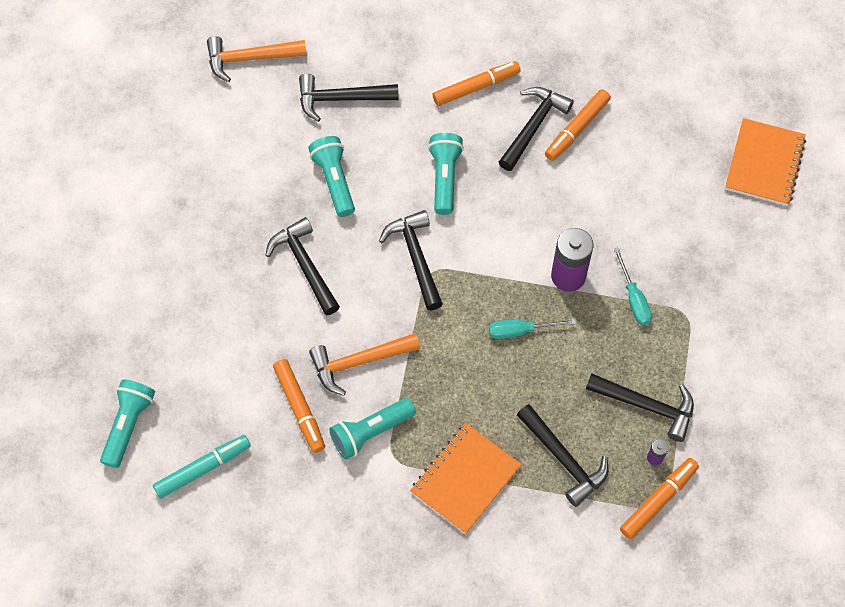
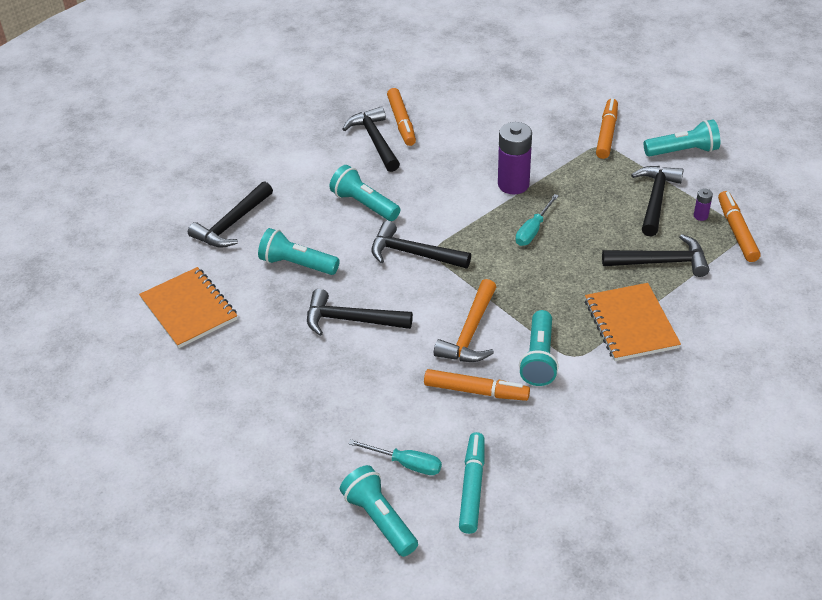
camera: 50 degrees left, 20 degrees down
orange hammer [207,36,307,82] -> none
orange marker [433,61,521,106] -> orange marker moved to [596,98,618,159]
black hammer [586,373,694,442] -> black hammer turned 45 degrees counterclockwise [631,166,684,237]
turquoise screwdriver [614,248,652,325] -> turquoise screwdriver moved to [348,439,442,475]
orange notebook [725,118,806,206] -> orange notebook moved to [139,267,238,348]
none -> turquoise flashlight [644,120,720,157]

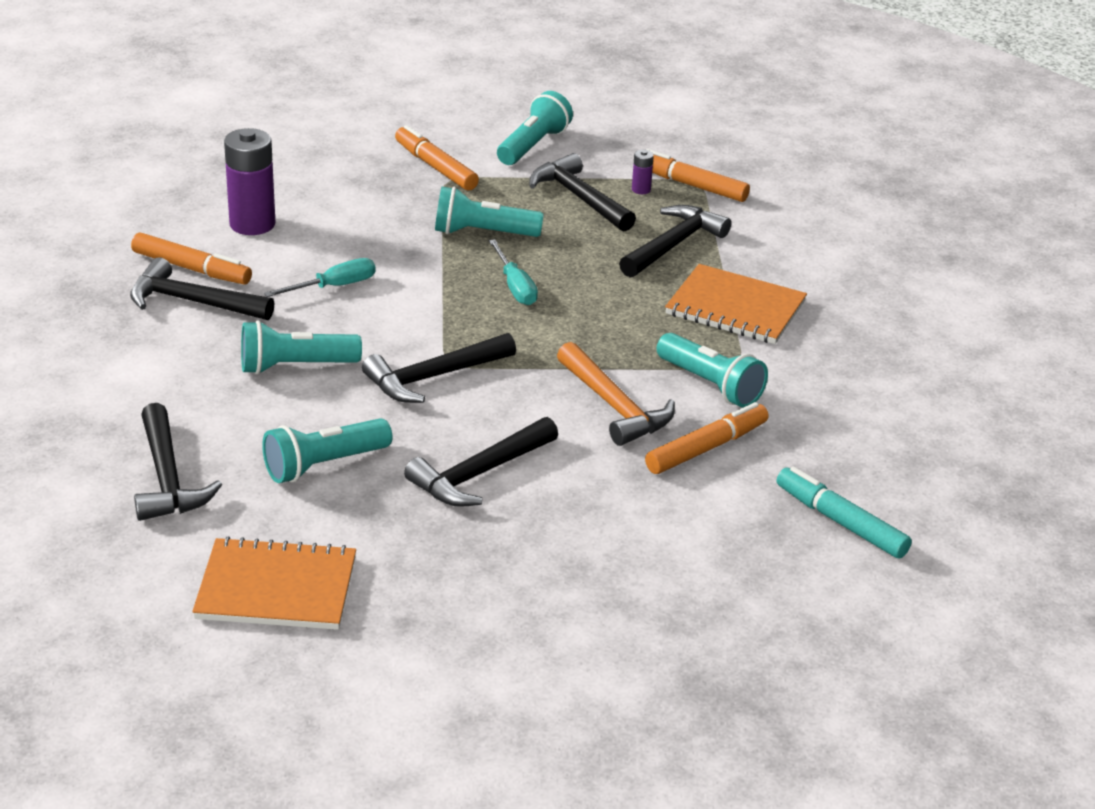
camera: 55 degrees left, 10 degrees down
turquoise flashlight [340,465,418,557] -> turquoise flashlight moved to [435,186,544,237]
turquoise screwdriver [348,439,442,475] -> turquoise screwdriver moved to [264,258,376,297]
purple battery [498,122,532,195] -> purple battery moved to [224,128,276,235]

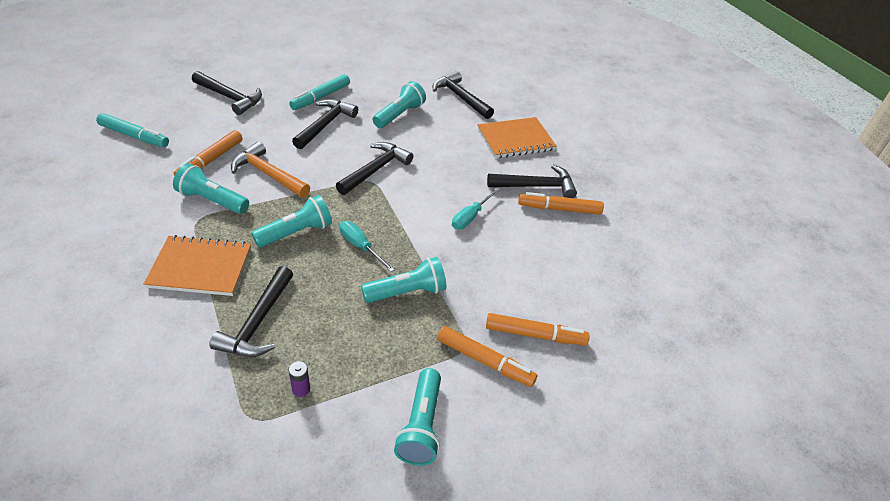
camera: 155 degrees right, 10 degrees up
orange notebook [192,536,356,630] -> orange notebook moved to [478,117,557,158]
purple battery [224,128,276,235] -> none
turquoise flashlight [241,321,362,375] -> turquoise flashlight moved to [252,195,332,247]
black hammer [529,153,636,231] -> black hammer moved to [192,71,262,115]
orange marker [646,149,750,202] -> orange marker moved to [486,313,589,345]
none -> turquoise marker [289,74,350,110]

